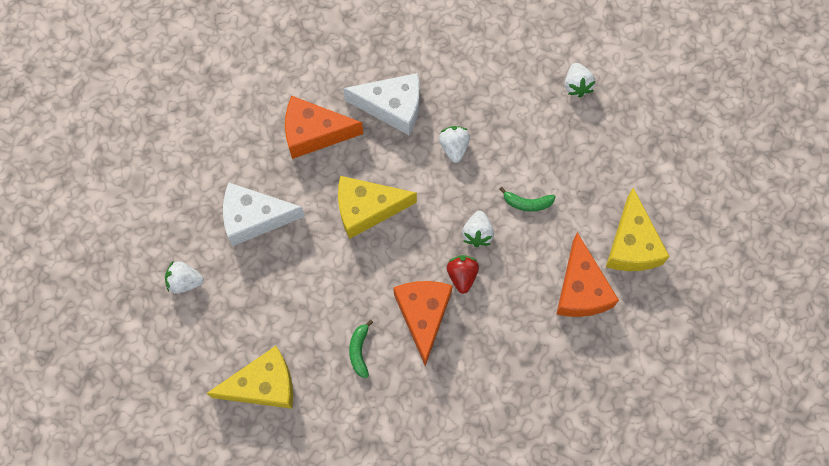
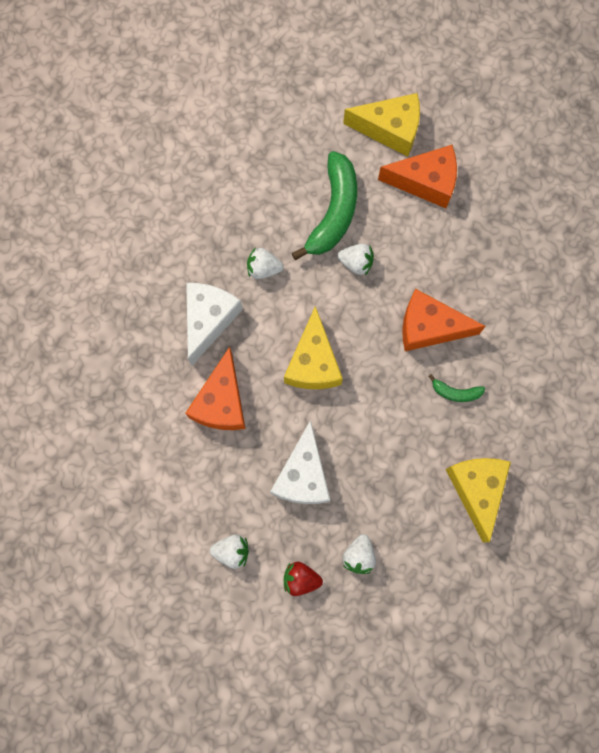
camera: 80 degrees left, 5 degrees up
red strawberry [447,255,479,294] -> red strawberry moved to [284,562,323,596]
green banana [499,187,556,211] -> green banana [292,151,357,260], size x2.19
white strawberry [565,63,595,97] -> white strawberry moved to [210,534,249,569]

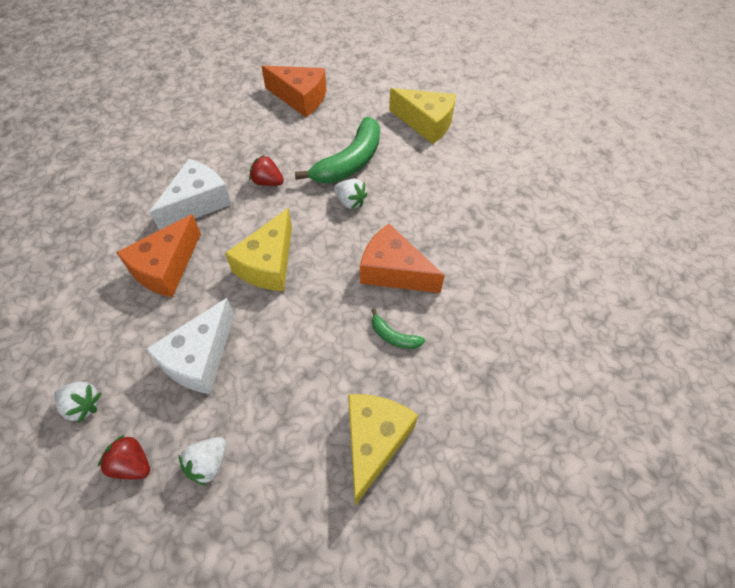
camera: 20 degrees right, 20 degrees down
white strawberry [247,247,284,279] -> red strawberry [249,155,284,186]
orange cheese [378,145,457,208] -> orange cheese moved to [261,65,326,117]

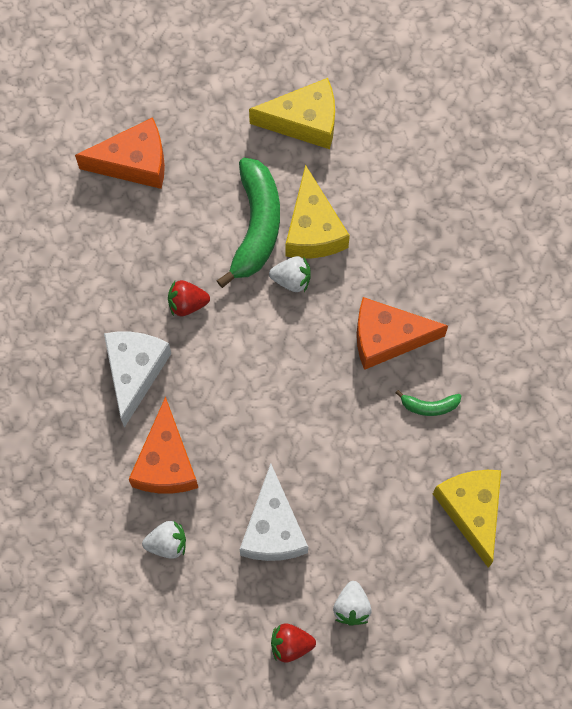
camera: 30 degrees left, 15 degrees up
white strawberry [54,382,101,423] -> white strawberry moved to [142,521,186,559]
yellow cheese [225,208,292,291] -> yellow cheese moved to [285,165,350,258]

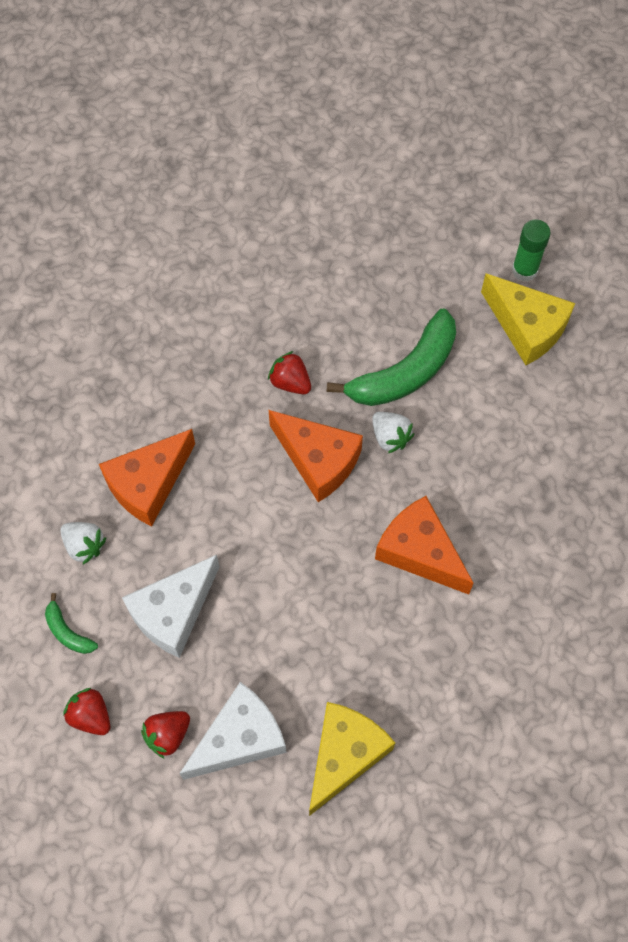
camera: 45 degrees right, 5 degrees down
orange cheese [75,117,165,189] -> orange cheese moved to [269,410,363,502]
white cheese [104,332,171,428] -> white cheese moved to [179,682,287,780]
yellow cheese [285,165,350,258] -> none
white strawberry [333,581,372,626] -> red strawberry [141,711,190,759]
green banana [395,390,461,416] -> green banana moved to [45,593,98,654]
none -> green glue stick [512,219,551,281]

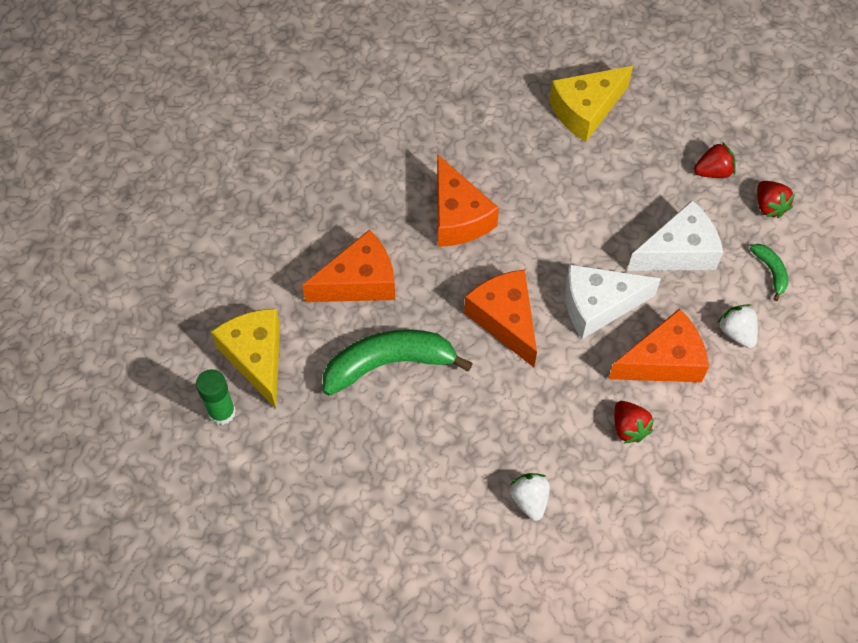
camera: 155 degrees left, 5 degrees down
white cheese [179,682,287,780] -> white cheese moved to [565,264,661,339]
red strawberry [268,351,311,394] -> red strawberry moved to [614,401,654,443]
white strawberry [372,412,414,453] -> white strawberry moved to [510,473,550,521]
none -> orange cheese [302,230,395,302]

